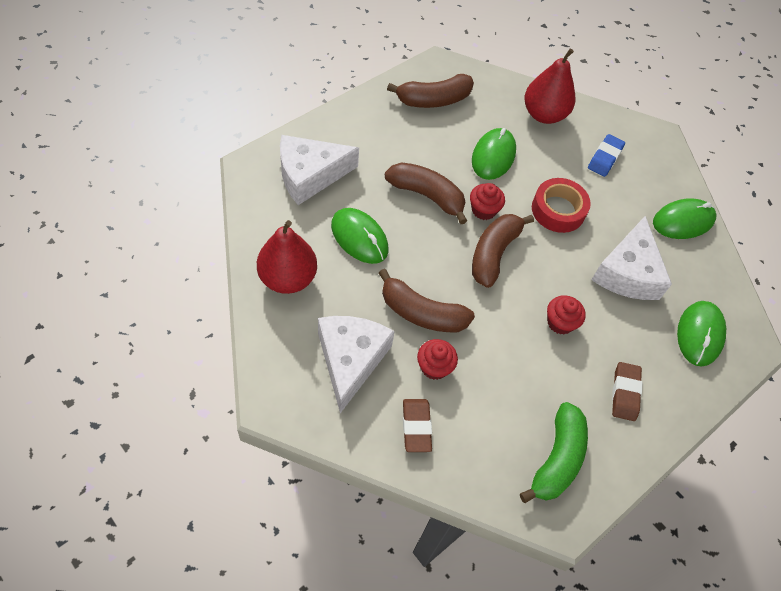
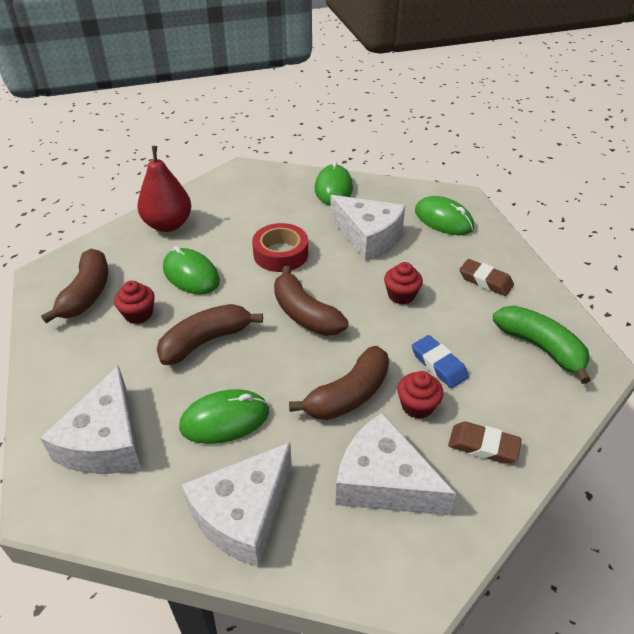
camera: 60 degrees left, 15 degrees down
red pear [257,220,317,294] -> white cheese [182,442,292,567]
red cupcake [470,183,505,220] -> red cupcake moved to [114,281,155,324]
blue eraser [588,134,625,177] -> blue eraser moved to [412,335,469,388]

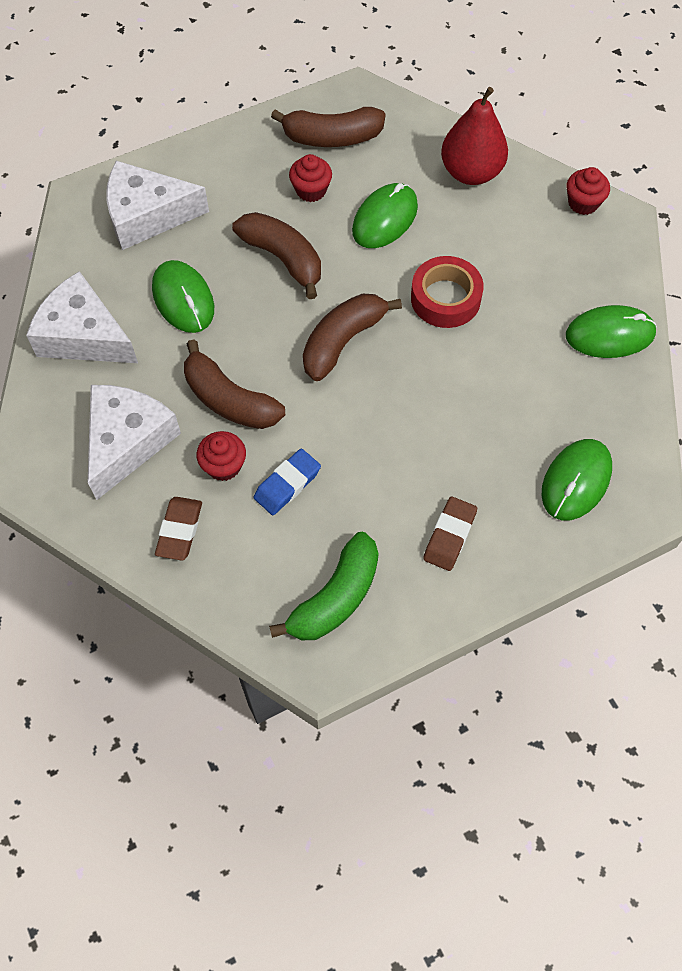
camera: 80 degrees right, 20 degrees up
white cheese [330,195,405,260] -> none
red cupcake [384,262,423,304] -> red cupcake moved to [567,167,610,215]

